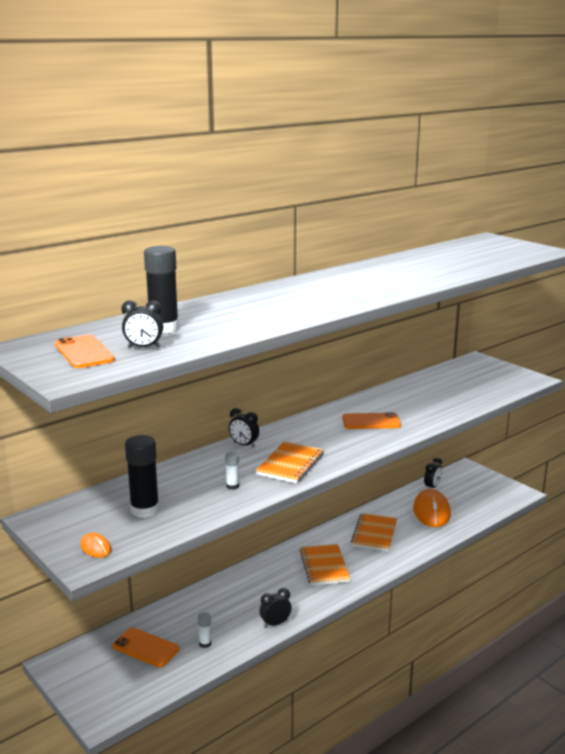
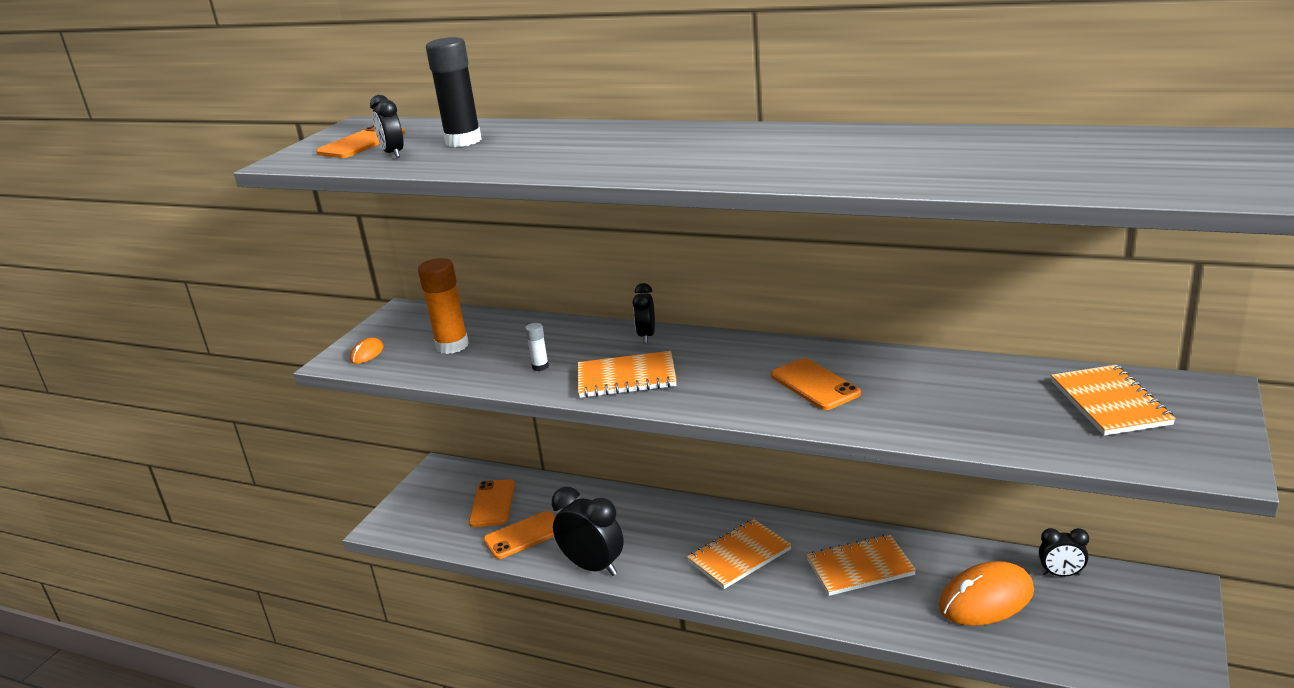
camera: 65 degrees right, 5 degrees up
black glue stick [125,435,159,518] -> orange glue stick [418,258,469,354]
white glue stick [198,612,212,648] -> orange phone [483,511,556,559]
black clock [260,588,291,628] -> black clock [552,487,624,576], size x1.73
none -> orange notebook [1051,365,1176,436]

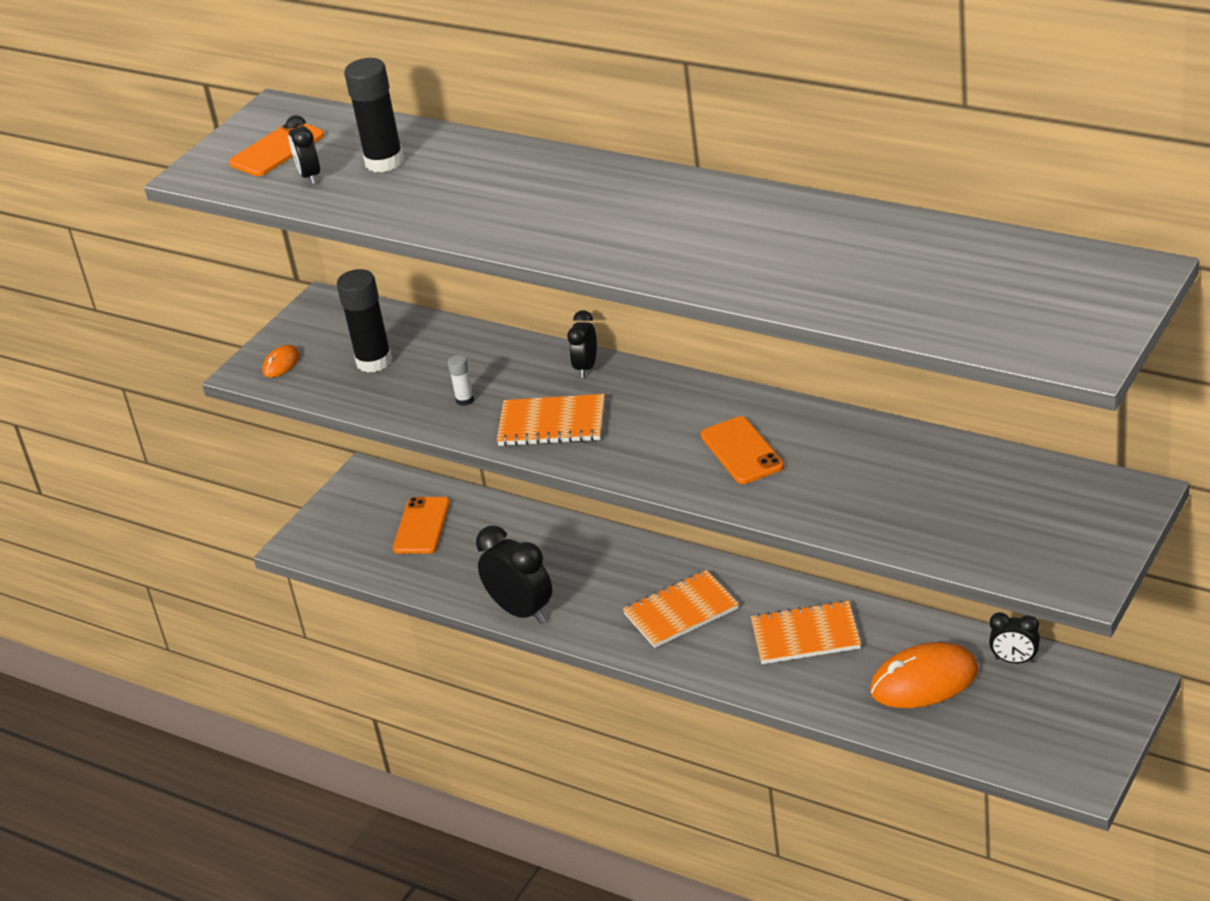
camera: 10 degrees right, 10 degrees up
orange glue stick [418,258,469,354] -> black glue stick [336,269,393,373]
orange phone [483,511,556,559] -> none
orange notebook [1051,365,1176,436] -> none

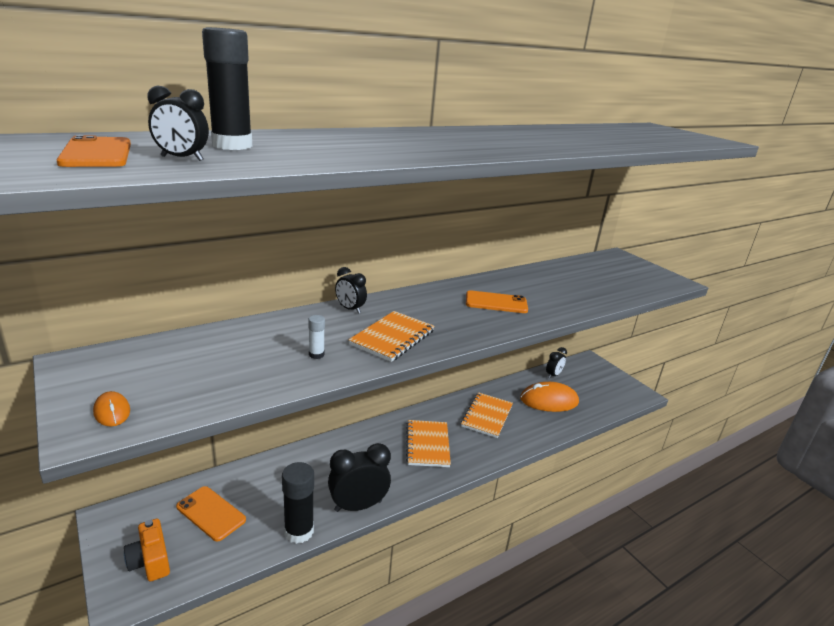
camera: 70 degrees left, 10 degrees down
black glue stick [336,269,393,373] -> black glue stick moved to [282,462,314,544]
orange mouse [870,642,979,708] -> orange mouse turned 75 degrees clockwise [520,382,579,412]
none -> orange camera [124,519,170,582]

